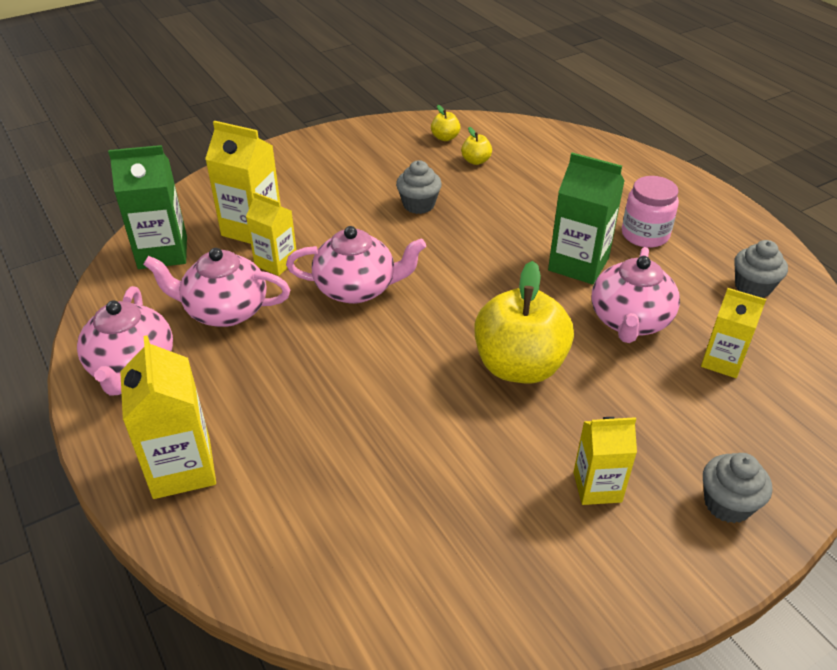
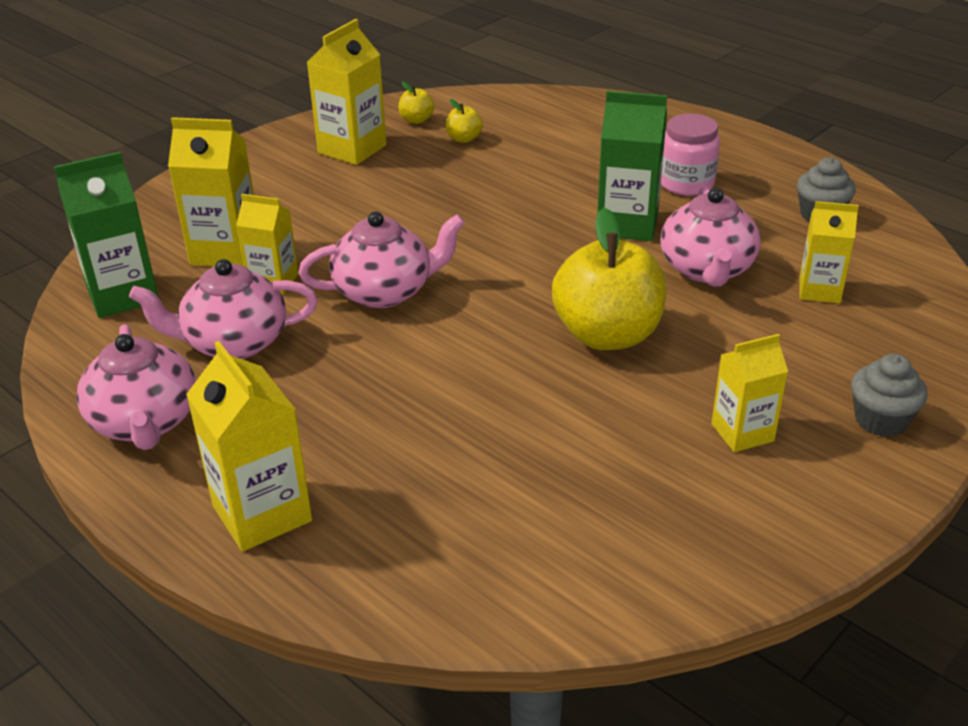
camera: 15 degrees left, 5 degrees down
grey cupcake [396,160,442,214] -> none
none -> yellow carton [307,19,387,165]

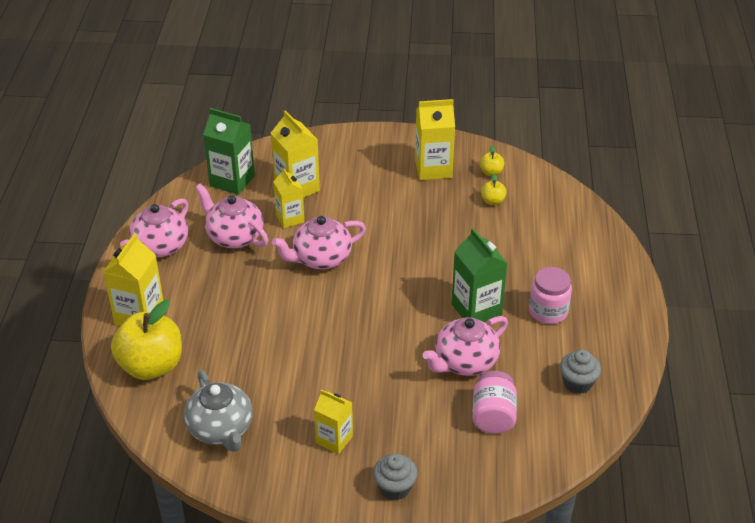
camera: 50 degrees right, 5 degrees up
pink teapot [298,211,465,308] -> pink teapot turned 120 degrees clockwise [272,216,366,270]
yellow apple [552,208,667,350] -> yellow apple moved to [111,300,182,380]
yellow carton [799,201,859,303] -> pink jar [473,371,517,434]
none -> grey teapot [184,370,253,452]

